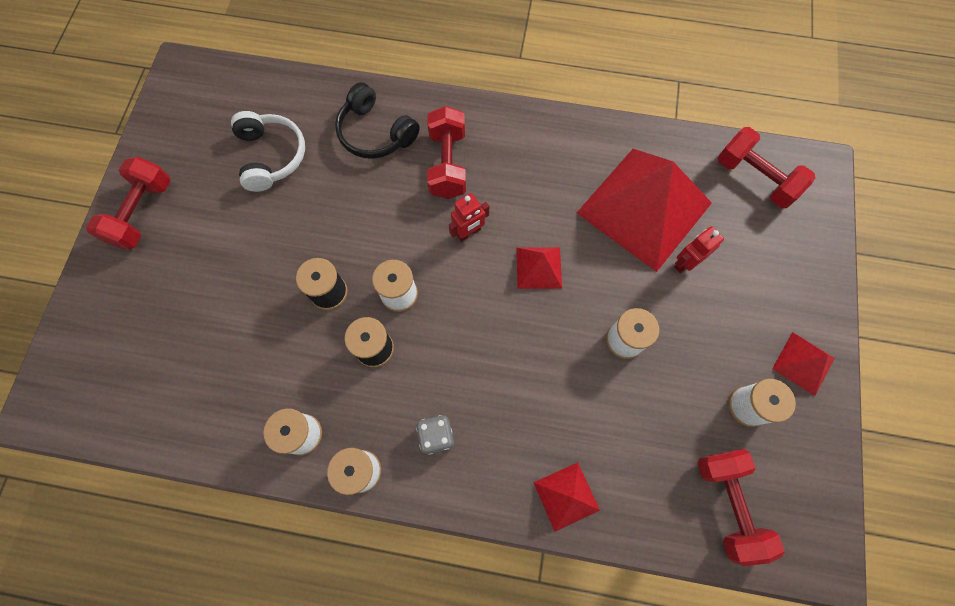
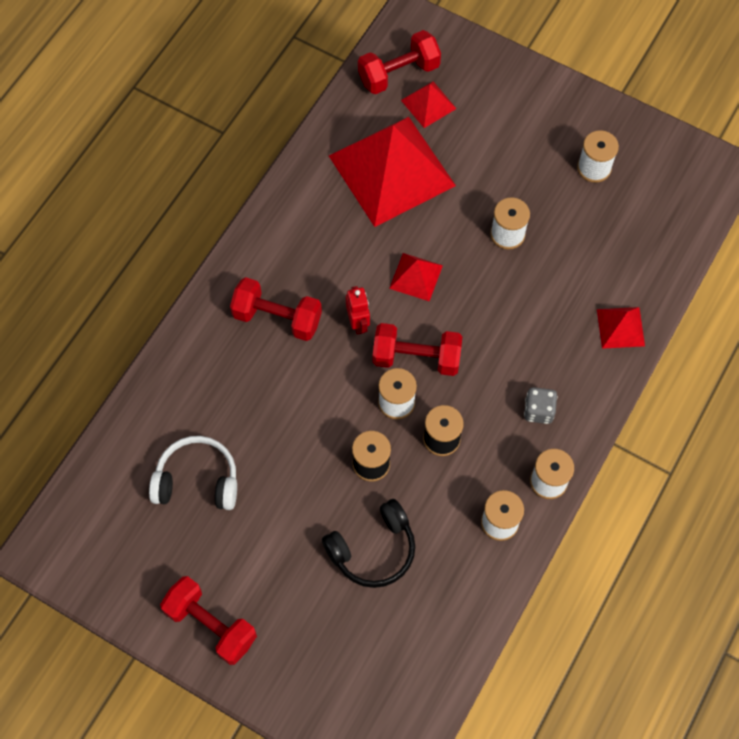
camera: 70 degrees left, 5 degrees down
black headphones [335,82,420,159] -> black headphones moved to [322,499,415,588]
red robot [674,226,724,273] -> none
red dumbbell [698,449,785,566] -> red dumbbell moved to [373,323,463,376]
red pyramid [772,332,835,396] -> red pyramid moved to [401,81,456,128]

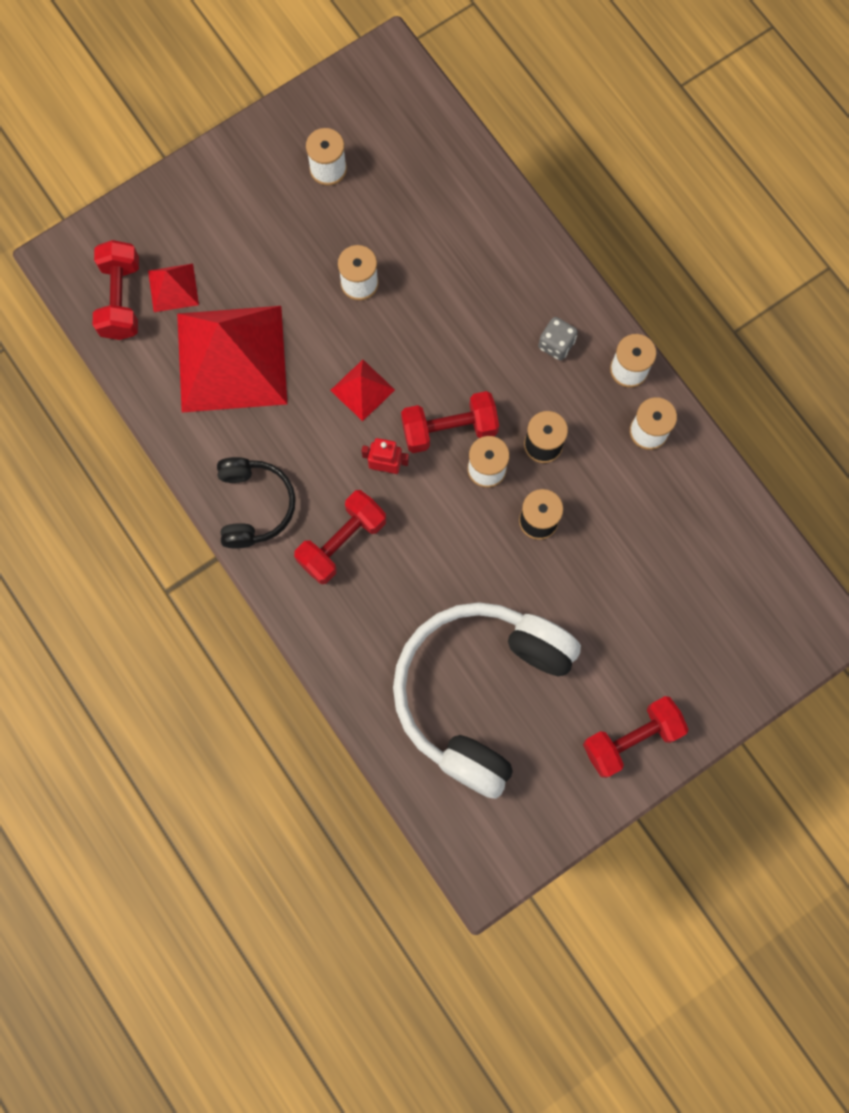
camera: 65 degrees left, 10 degrees up
white headphones [149,436,237,510] -> white headphones [393,602,581,799], size x1.96
black headphones [322,499,415,588] -> black headphones moved to [217,457,296,549]
red dumbbell [373,323,463,376] -> red dumbbell turned 45 degrees clockwise [401,391,499,453]
red pyramid [597,307,645,349] -> none

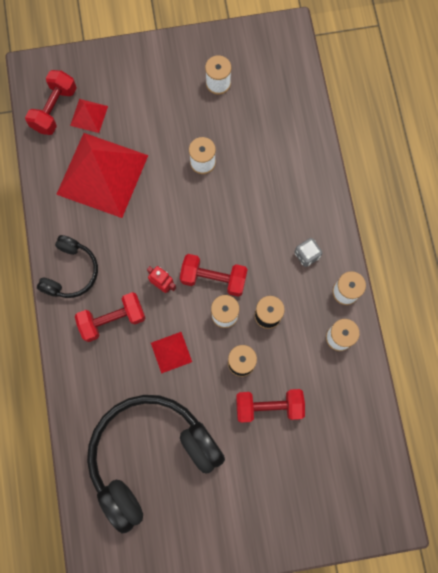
camera: 25 degrees right, 0 degrees up
red pyramid [330,360,395,421] -> red pyramid moved to [151,332,192,374]
white headphones [393,602,581,799] -> black headphones [87,395,225,534]
red dumbbell [583,696,689,778] -> red dumbbell moved to [236,389,305,423]

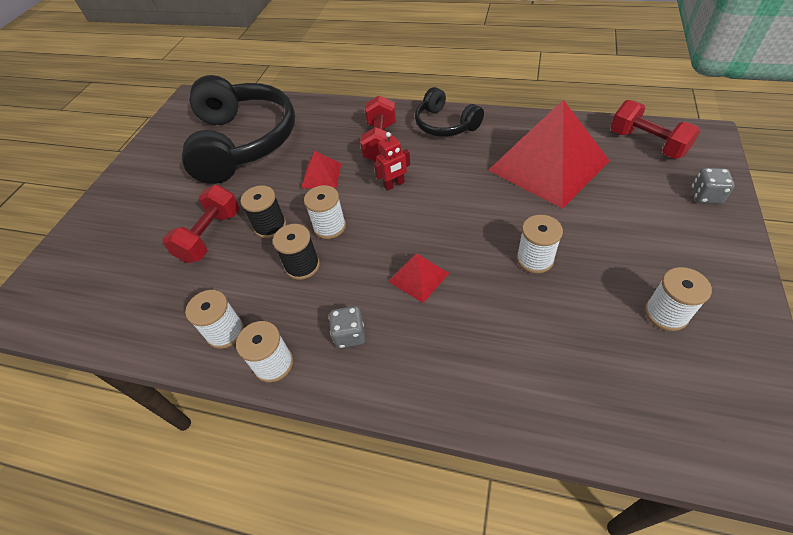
camera: 120 degrees right, 25 degrees down
red pyramid [70,99,108,133] -> red pyramid moved to [388,254,449,303]
red dumbbell [180,254,248,297] -> none
none -> grey dice [692,168,735,204]

